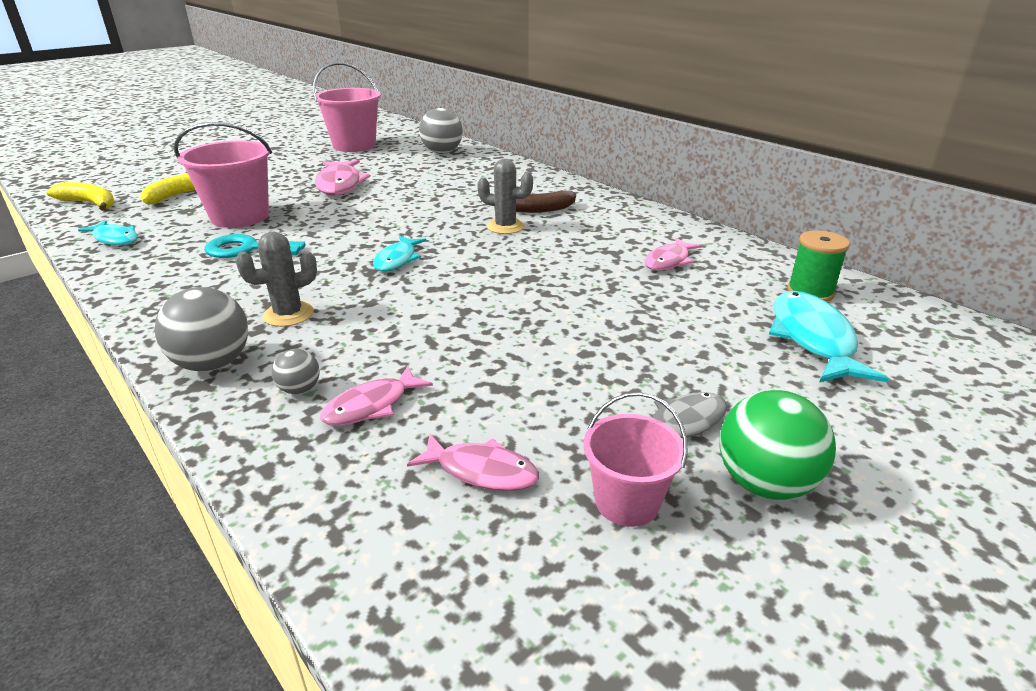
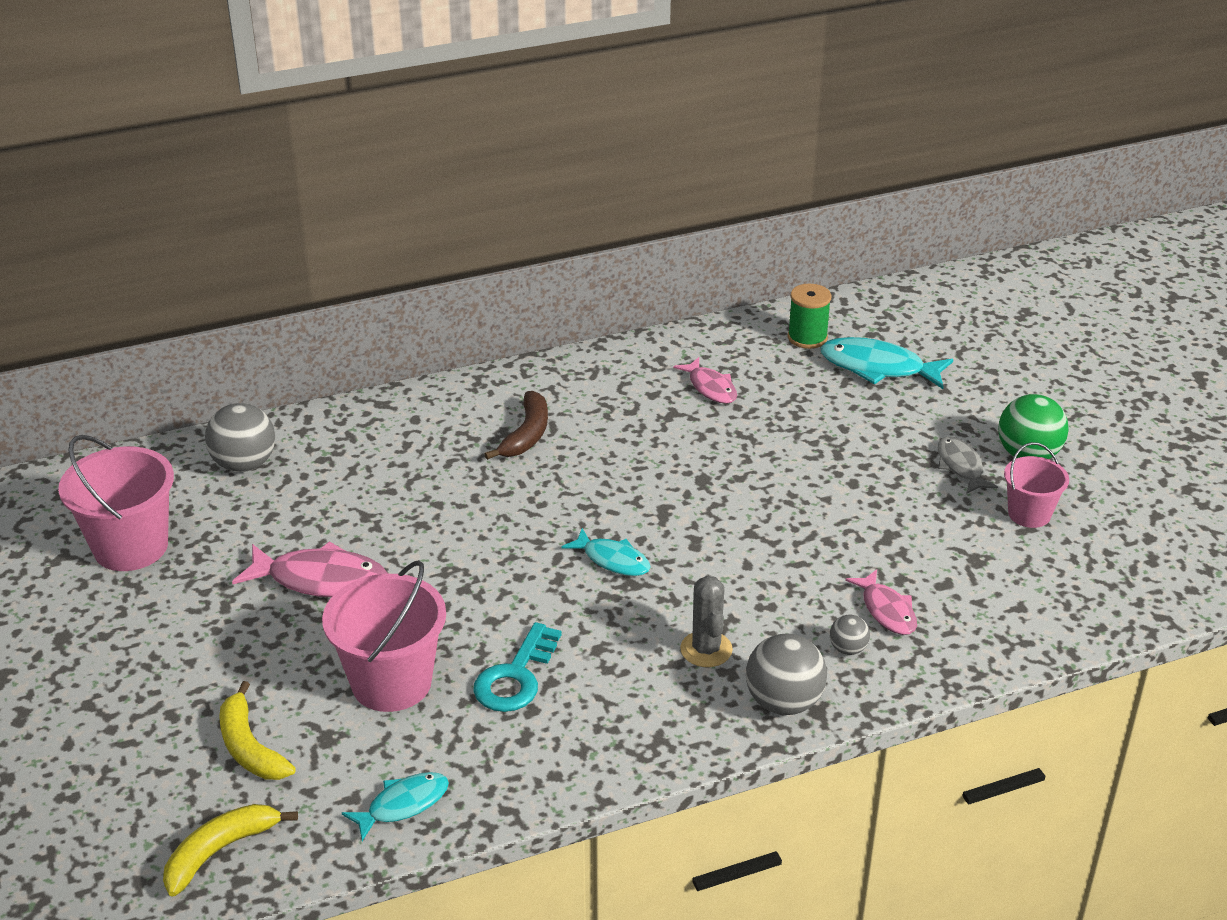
camera: 70 degrees left, 5 degrees up
pink fish [407,434,539,491] -> none
grey cactus [477,159,533,234] -> none

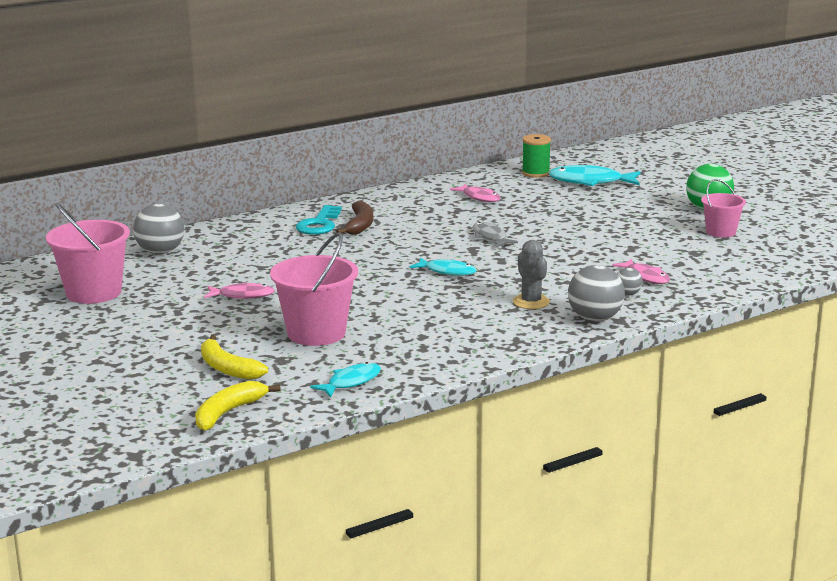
camera: 10 degrees left, 15 degrees down
pink fish [232,541,388,597] -> pink fish [204,283,275,299], size x0.62
turquoise key [473,622,562,712] -> turquoise key moved to [296,205,342,235]
grey fish [938,436,998,494] -> grey fish moved to [473,222,518,247]

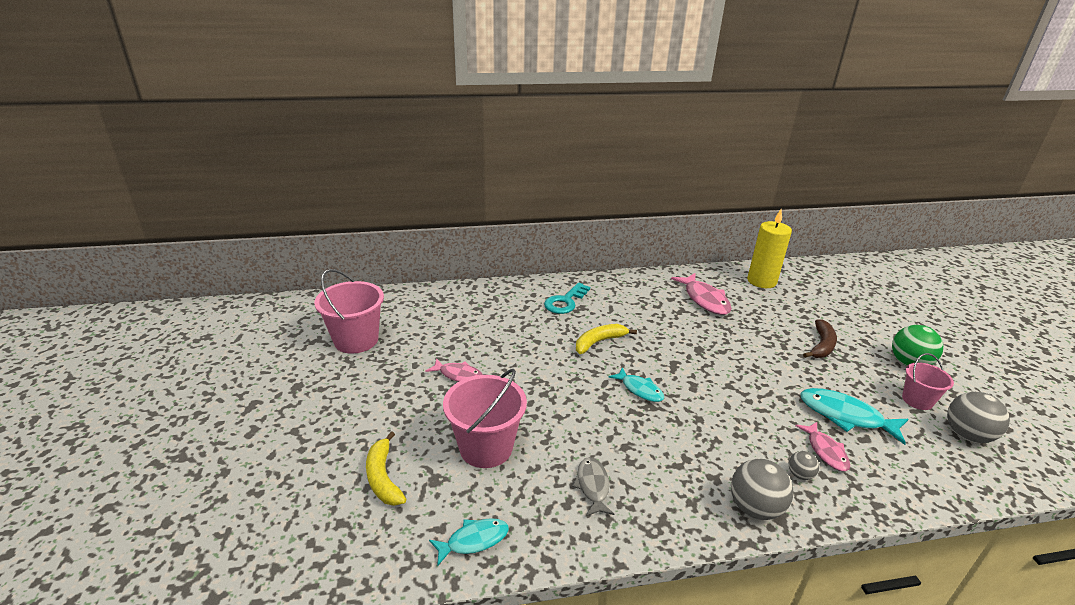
camera: 20 degrees right, 10 degrees up
grey ball [133,204,184,254] -> grey ball moved to [947,392,1010,443]
yellow banana [195,381,281,431] -> yellow banana moved to [576,324,637,354]
brown banana [336,201,373,235] -> brown banana moved to [803,320,837,358]
pink fish [450,184,501,202] -> pink fish [671,273,732,315], size x1.61
grey fish [473,222,518,247] -> grey fish moved to [572,457,614,516]
grey cactus [513,240,550,309] -> none
green spool [522,134,551,178] -> yellow candle [747,209,792,288]
turquoise fish [548,165,640,186] -> turquoise fish moved to [800,388,908,445]

